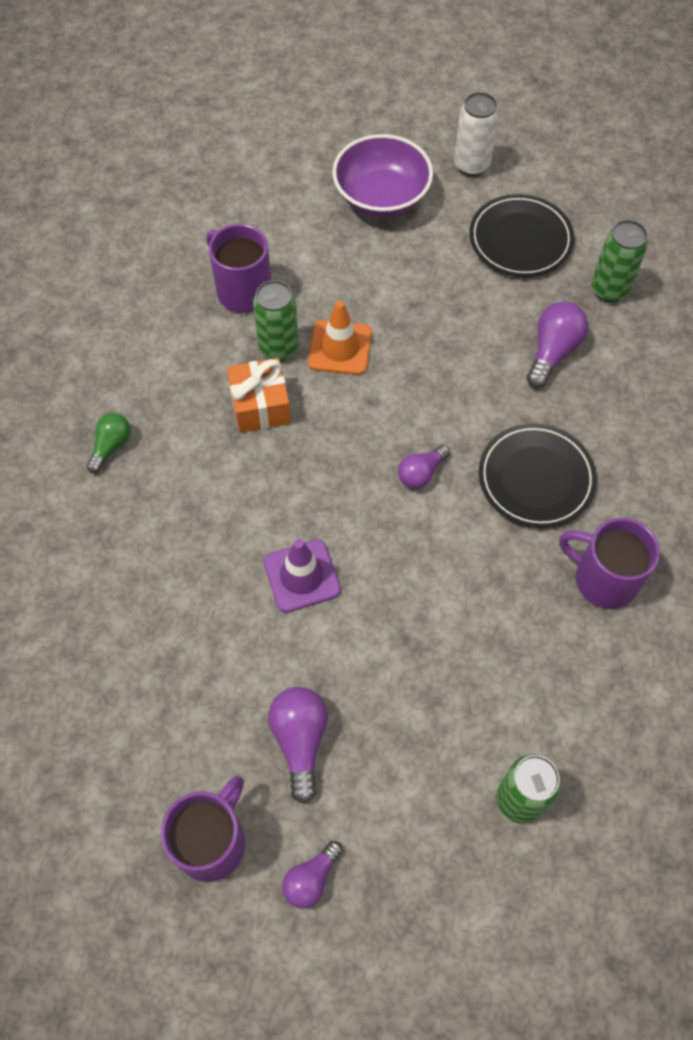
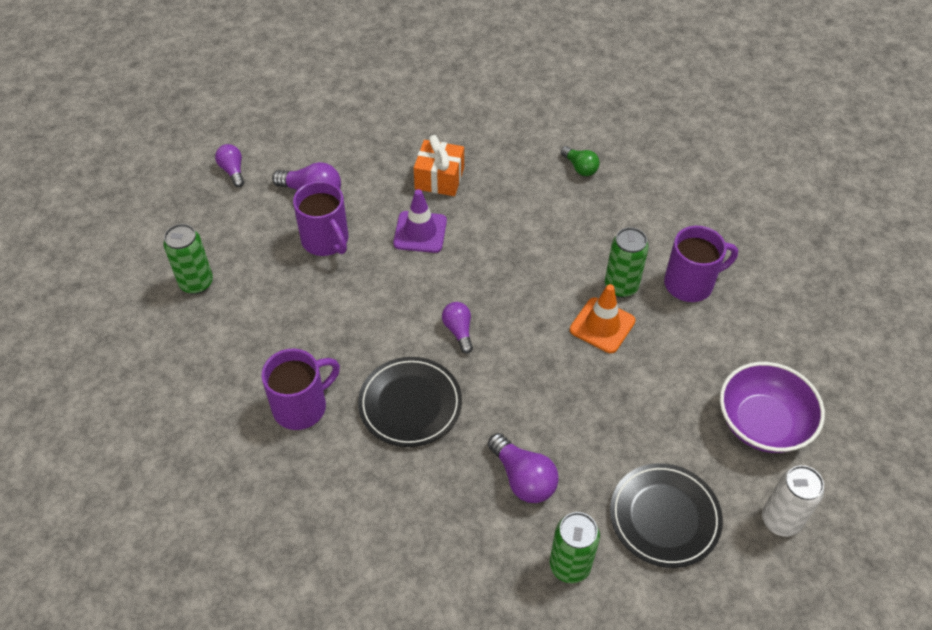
camera: 115 degrees right, 10 degrees down
purple mug [161,776,245,882] -> purple mug moved to [293,181,348,256]
orange gift [227,358,291,433] -> orange gift moved to [414,135,464,196]

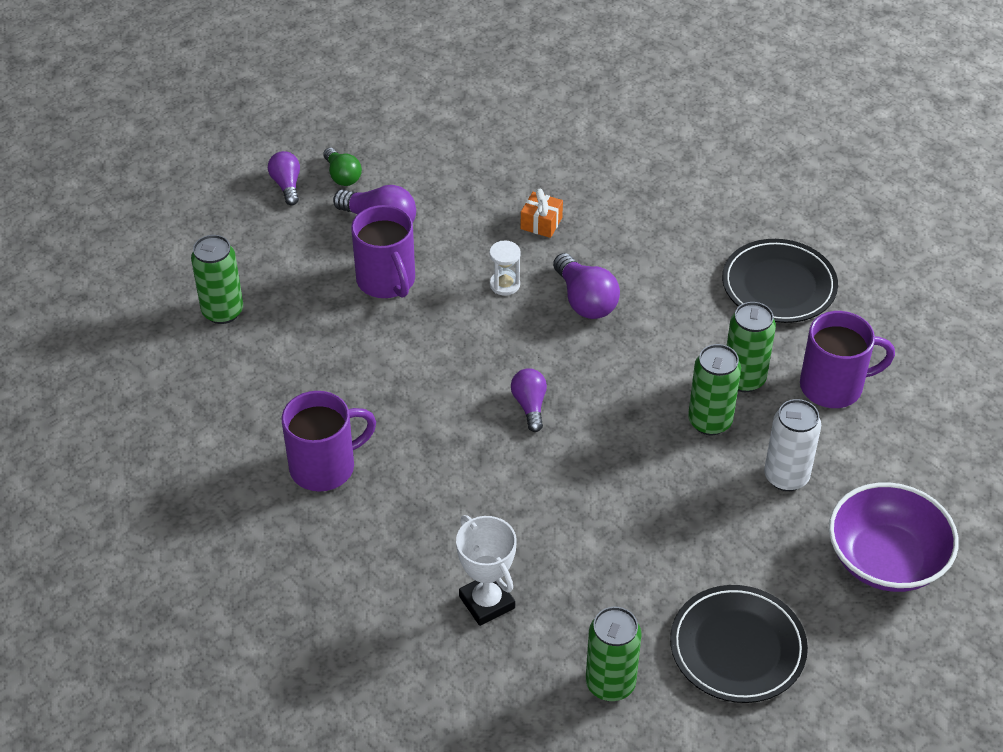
camera: 10 degrees right, 5 degrees down
black plate [358,357,462,447] -> black plate moved to [722,239,838,323]
purple traffic cone [393,189,447,253] -> white hourglass [489,241,521,296]
orange gift [414,135,464,196] -> orange gift [521,189,563,238], size x0.62
purple light bulb [488,433,559,503] -> purple light bulb moved to [553,253,620,319]
green light bulb [561,146,600,176] -> green light bulb moved to [324,148,362,186]
orange traffic cone [570,284,636,353] -> green can [688,344,741,435]
white can [762,465,824,537] -> white can moved to [764,399,821,491]
none -> white trophy [456,515,517,626]

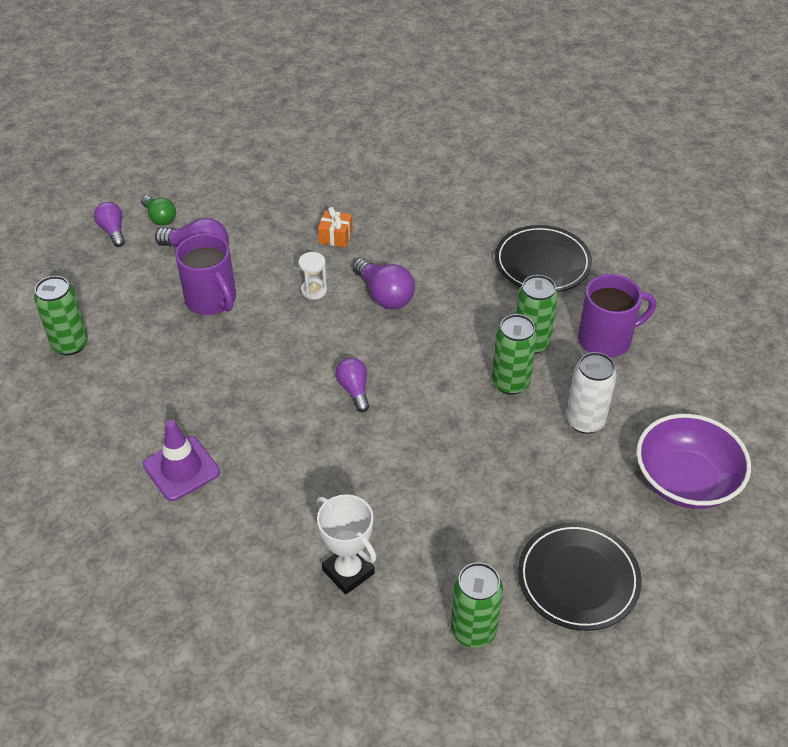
camera: 10 degrees left, 0 degrees up
purple mug [282,391,376,492] -> purple traffic cone [143,420,220,501]

